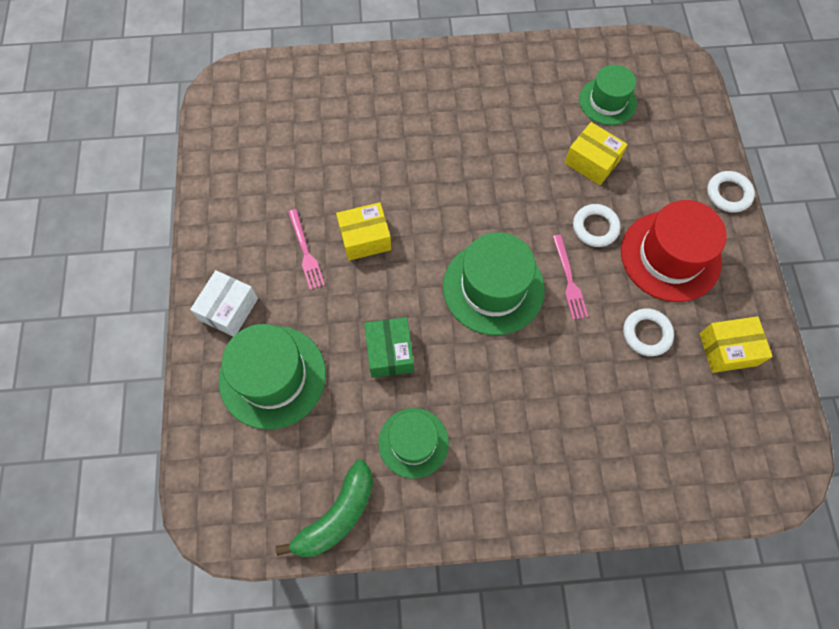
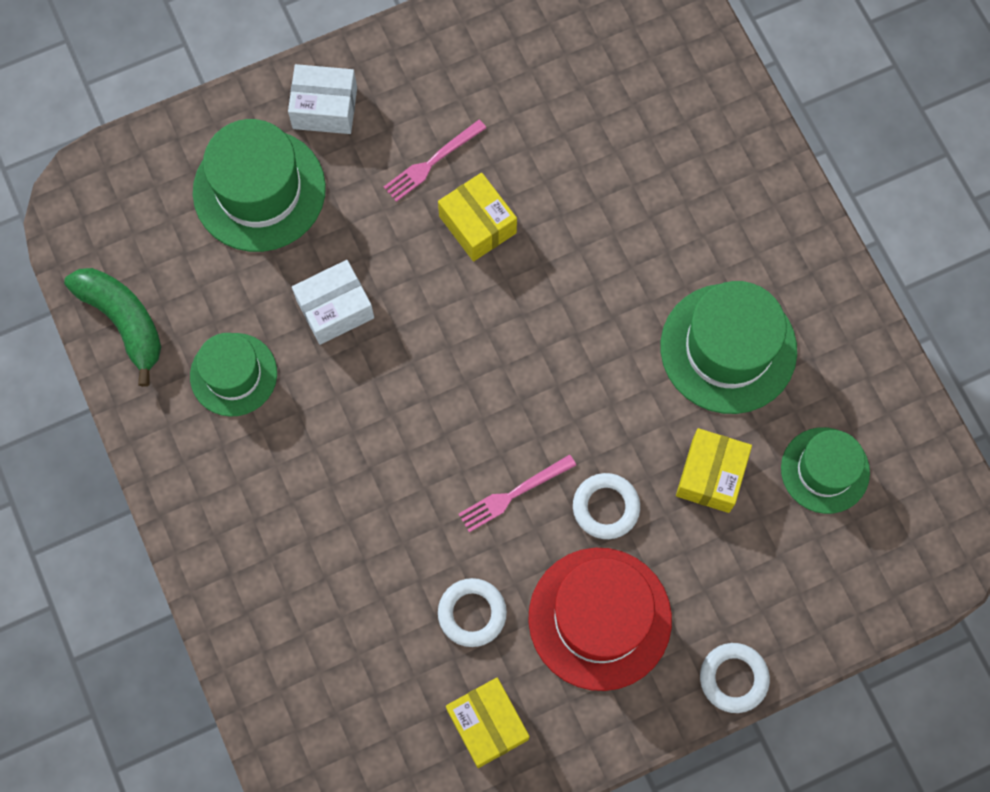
camera: 70 degrees right, 5 degrees up
green banana [275,460,373,557] -> green banana turned 150 degrees counterclockwise [64,268,161,387]
green box [364,317,414,378] -> white box [292,260,374,345]
green hat [443,232,545,335] -> green hat moved to [661,281,797,414]

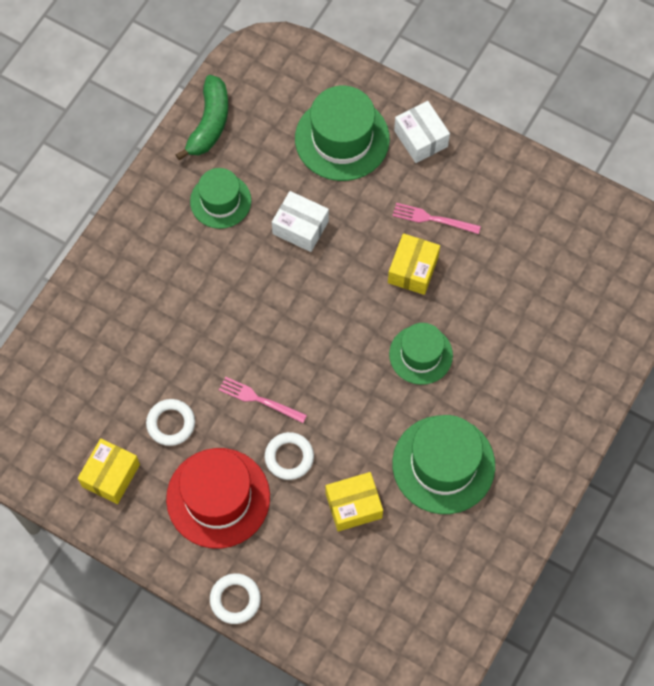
camera: 55 degrees right, 5 degrees down
green hat [781,427,870,514] -> green hat moved to [389,323,453,385]

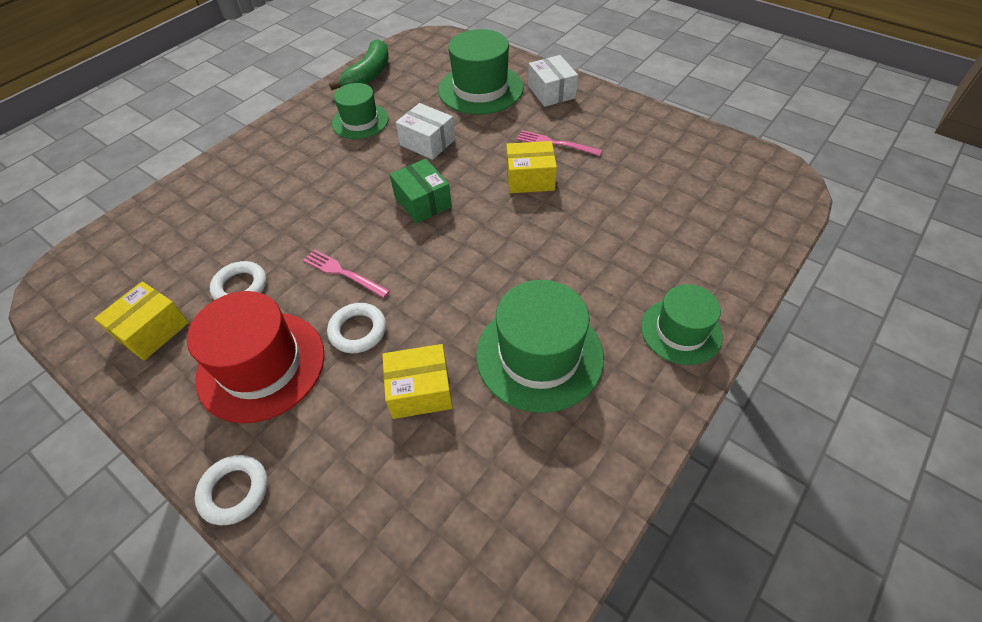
camera: 10 degrees right, 15 degrees down
yellow box [388,233,440,295] -> yellow box turned 60 degrees clockwise [506,141,557,193]
green hat [389,323,453,385] -> green hat moved to [641,284,723,365]
none -> green box [390,159,452,223]

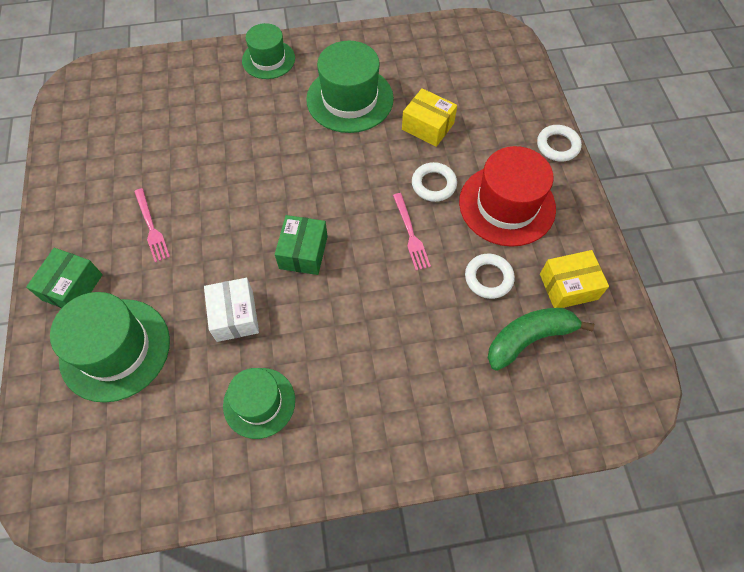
camera: 140 degrees left, 10 degrees up
green banana [329,39,389,90] -> green banana moved to [488,308,594,371]
yellow box [506,141,557,193] -> none
white box [528,55,578,107] -> green box [26,248,103,308]

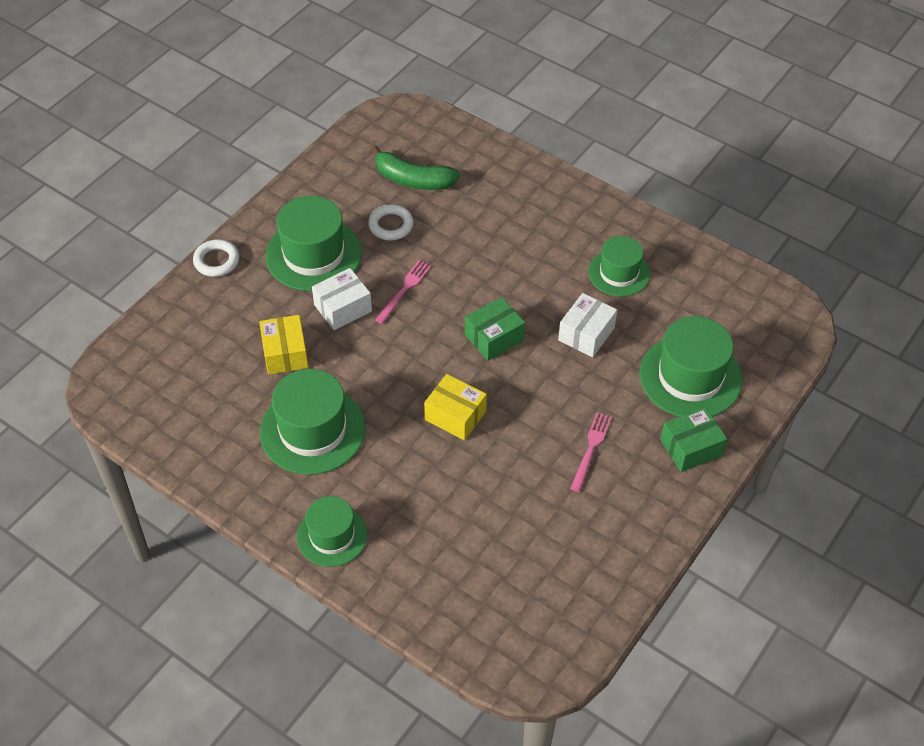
camera: 135 degrees left, 10 degrees down
white ring [412,162,457,202] -> white box [312,268,372,330]
red hat [459,146,556,247] -> green hat [266,196,362,291]
yellow box [540,250,609,308] -> yellow box moved to [424,374,487,440]

